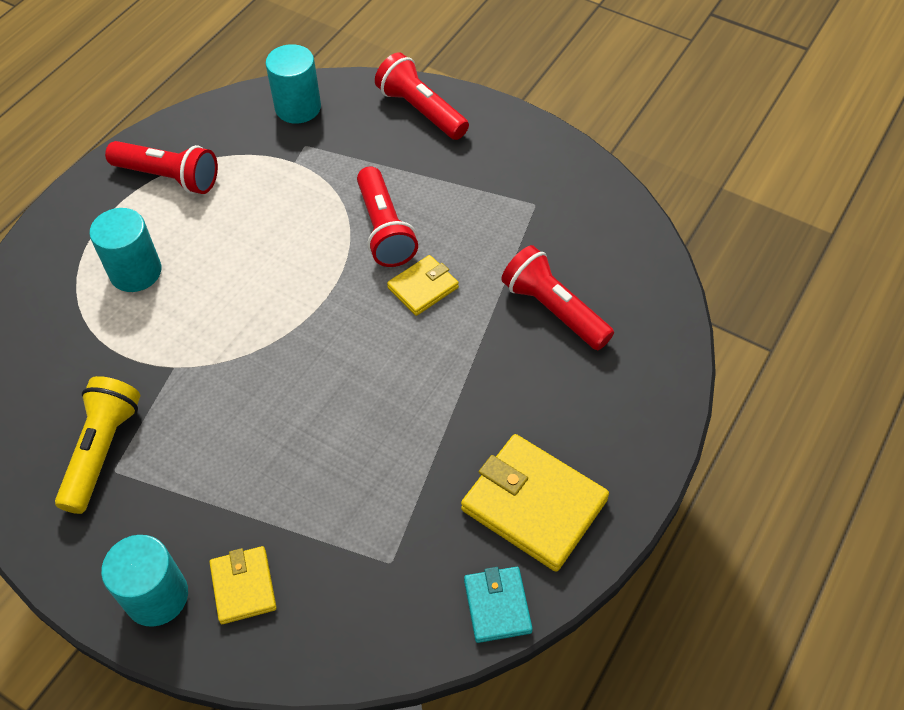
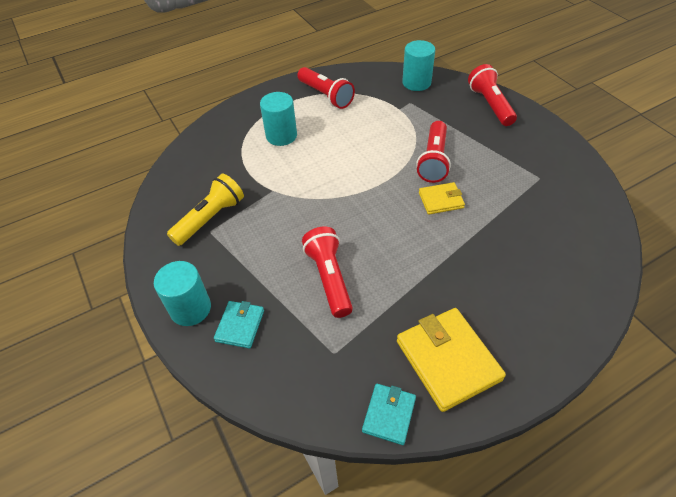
camera: 30 degrees right, 5 degrees down
yellow wallet [209,546,277,624] -> turquoise wallet [214,301,264,349]
red flashlight [501,245,614,350] -> red flashlight moved to [302,227,353,318]

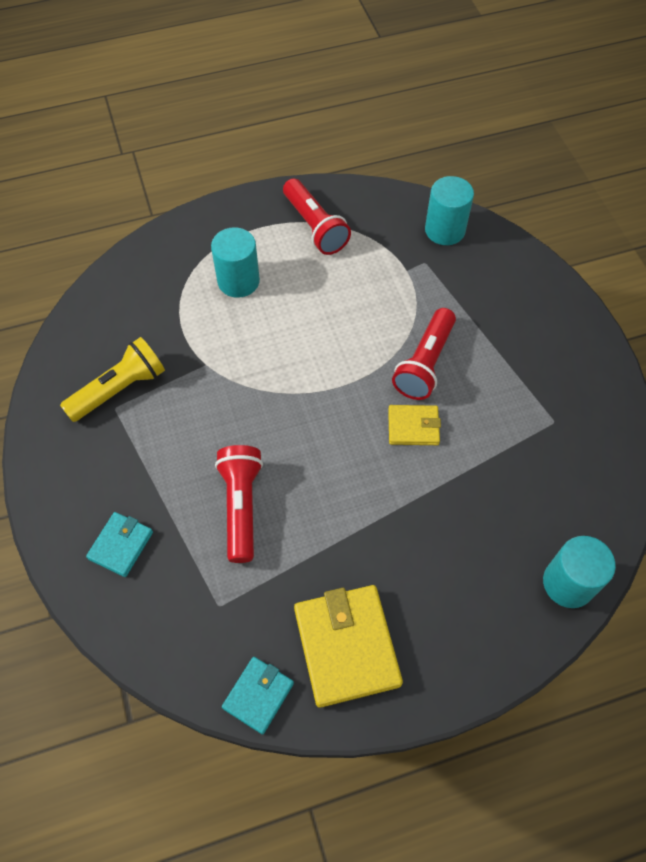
camera: 10 degrees right, 10 degrees up
turquoise cylinder [154,261,211,326] -> turquoise cylinder moved to [543,536,616,608]
red flashlight [468,64,517,126] -> none

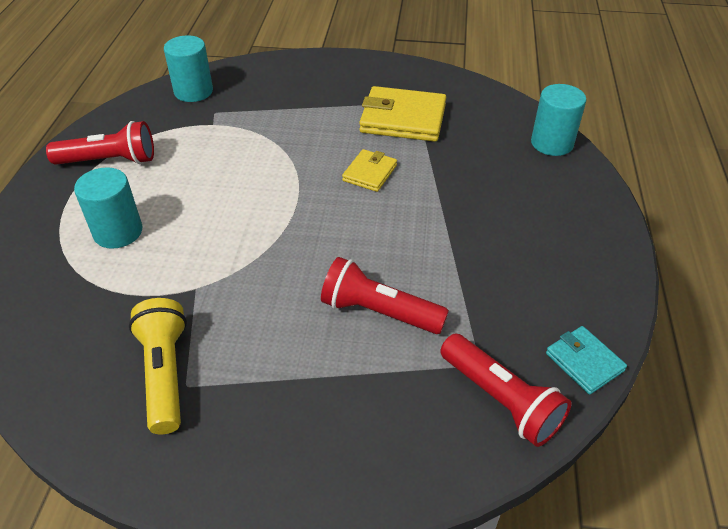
camera: 65 degrees left, 15 degrees down
turquoise wallet [86,512,153,577] -> none
yellow wallet [294,585,403,708] -> yellow wallet moved to [359,86,446,142]
red flashlight [392,308,456,400] -> red flashlight moved to [440,334,572,447]

